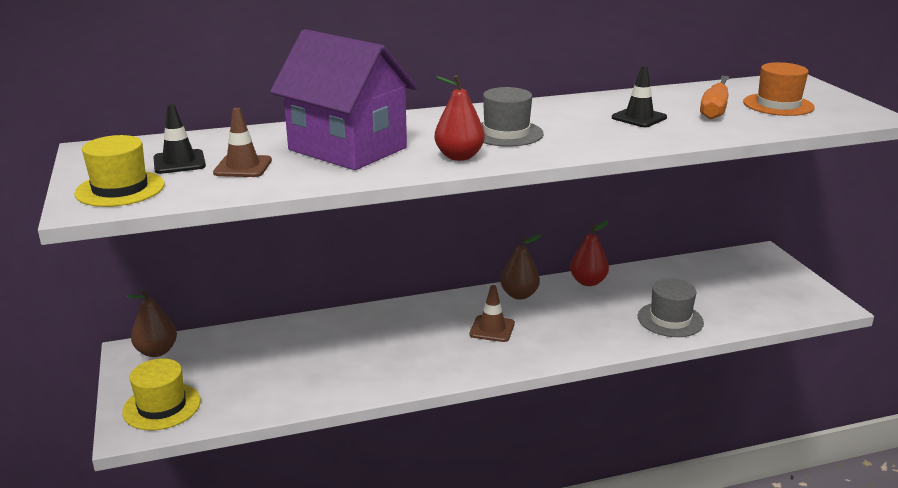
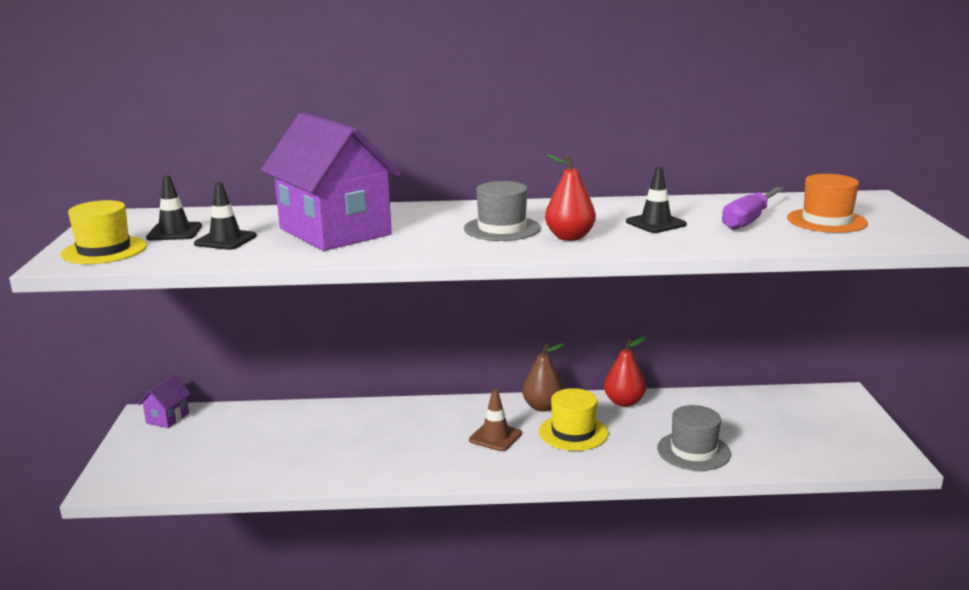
camera: 15 degrees right, 5 degrees down
yellow hat [122,358,201,431] -> yellow hat moved to [539,388,608,451]
brown pear [126,289,177,357] -> purple house [138,375,191,428]
brown traffic cone [213,108,272,177] -> black traffic cone [194,182,257,250]
red pear [435,75,485,161] -> red pear moved to [545,154,596,241]
orange screwdriver [700,76,729,120] -> purple screwdriver [722,187,785,230]

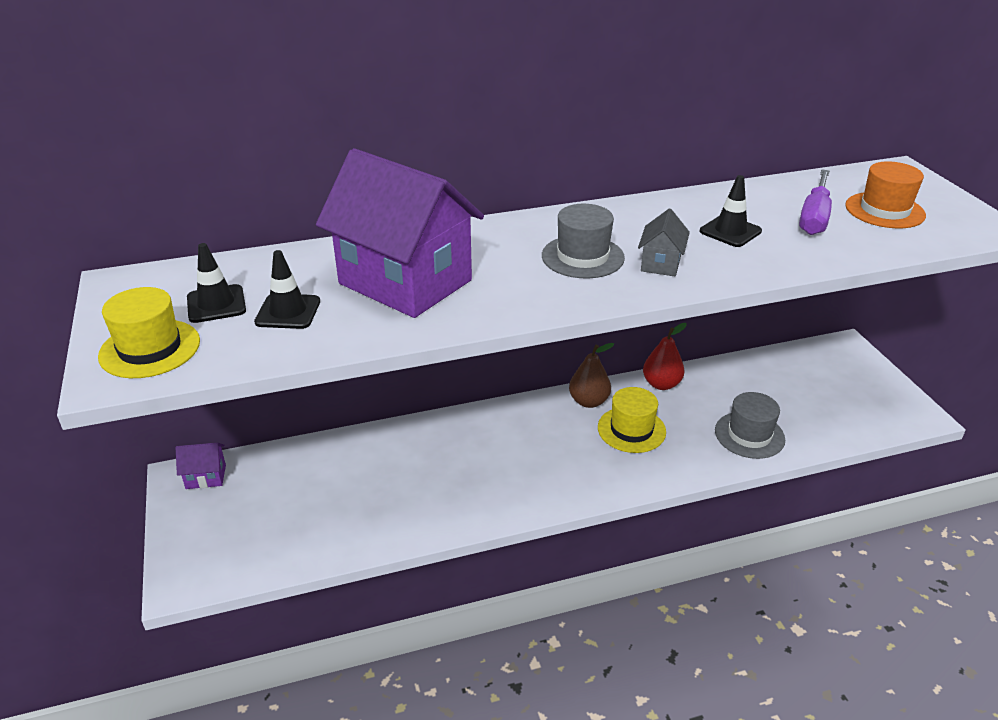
camera: 15 degrees left, 15 degrees up
purple house [138,375,191,428] -> purple house turned 75 degrees clockwise [176,443,226,489]
brown traffic cone [469,389,522,451] -> none
red pear [545,154,596,241] -> grey house [638,209,690,276]

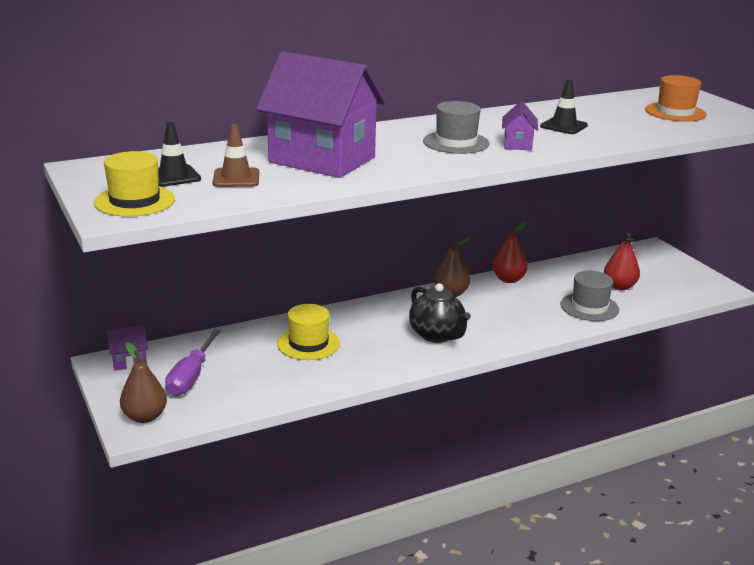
camera: 10 degrees left, 10 degrees down
black traffic cone [254,250,320,329] -> brown traffic cone [213,124,259,187]
yellow hat [598,387,666,453] -> yellow hat moved to [277,304,340,360]
grey house [638,209,690,276] -> purple house [502,101,538,151]
purple screwdriver [799,169,832,235] -> purple screwdriver moved to [165,330,221,396]
none -> brown pear [120,342,167,423]
none -> black teapot [409,283,471,343]
none -> red pear [604,233,640,290]

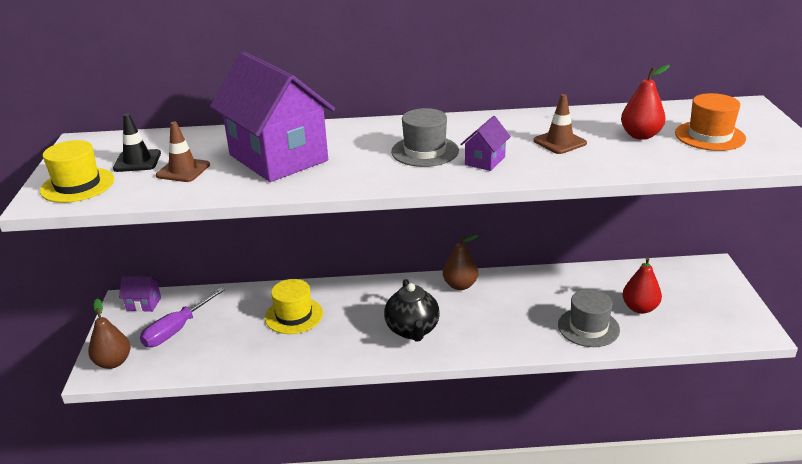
camera: 25 degrees right, 5 degrees up
red pear [492,222,528,283] -> red pear moved to [621,65,670,140]
black traffic cone [540,79,588,134] -> brown traffic cone [533,94,587,154]

